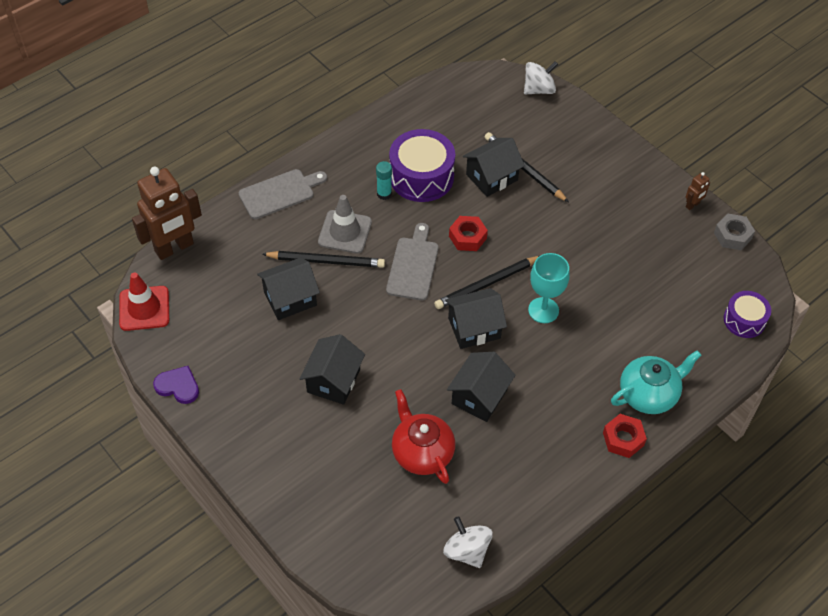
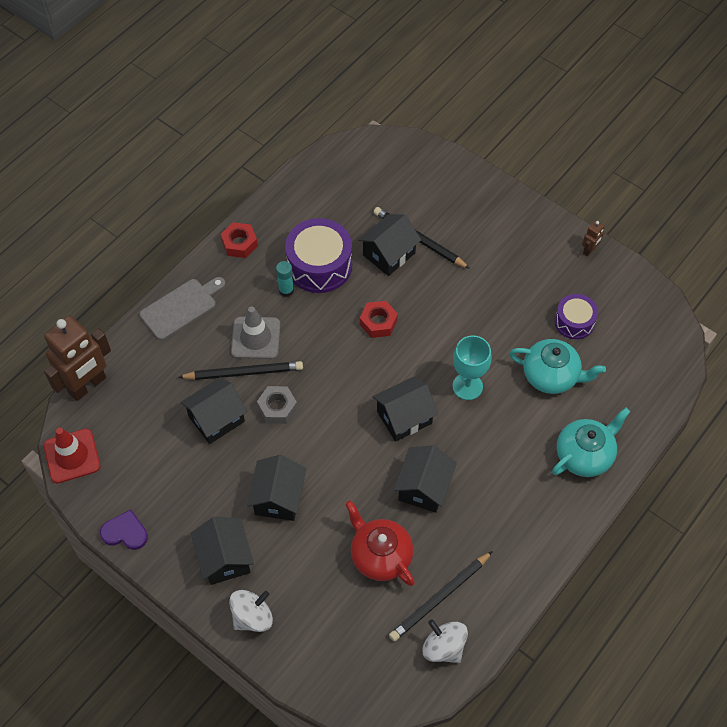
camera: 10 degrees left, 5 degrees up
grey cutting board [386,223,439,300] -> none
black pencil [434,256,539,309] -> black pencil moved to [389,551,493,641]
white spinning top [524,61,558,94] -> white spinning top moved to [229,590,273,632]
red nut [603,414,647,458] -> red nut moved to [221,222,258,258]
grey nut [714,213,755,250] -> grey nut moved to [257,386,297,424]
purple drum [724,291,771,338] -> purple drum moved to [555,294,598,339]
none -> black house [191,517,254,585]
none -> turquoise teapot [509,339,606,394]

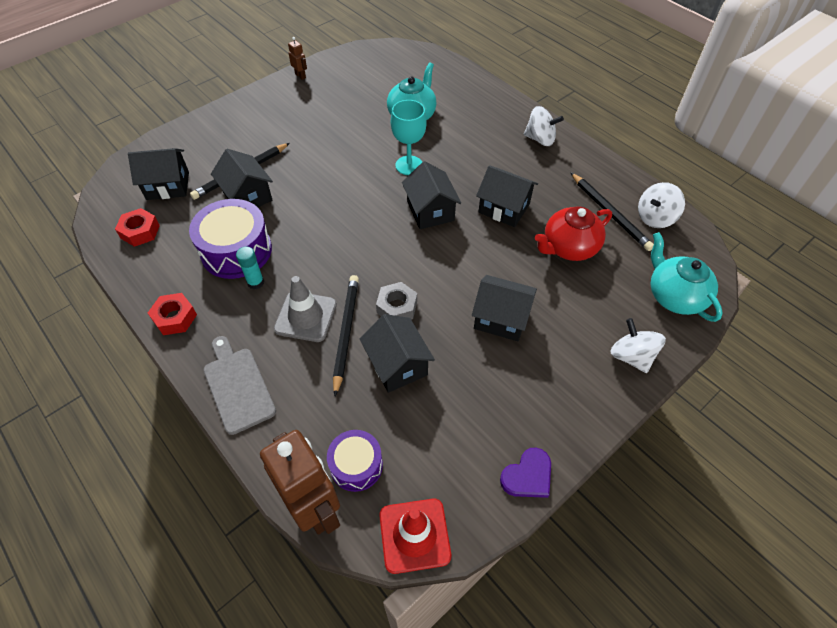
camera: 80 degrees left, 5 degrees down
purple heart [100,510,148,550] -> purple heart turned 150 degrees counterclockwise [500,448,551,498]
black house [191,517,254,585] -> black house moved to [128,148,189,200]
red nut [360,301,398,338] -> red nut moved to [115,208,160,247]
turquoise teapot [552,408,630,477] -> turquoise teapot moved to [651,232,723,322]
purple drum [555,294,598,339] -> purple drum moved to [327,430,383,492]
none -> white spinning top [524,106,564,146]

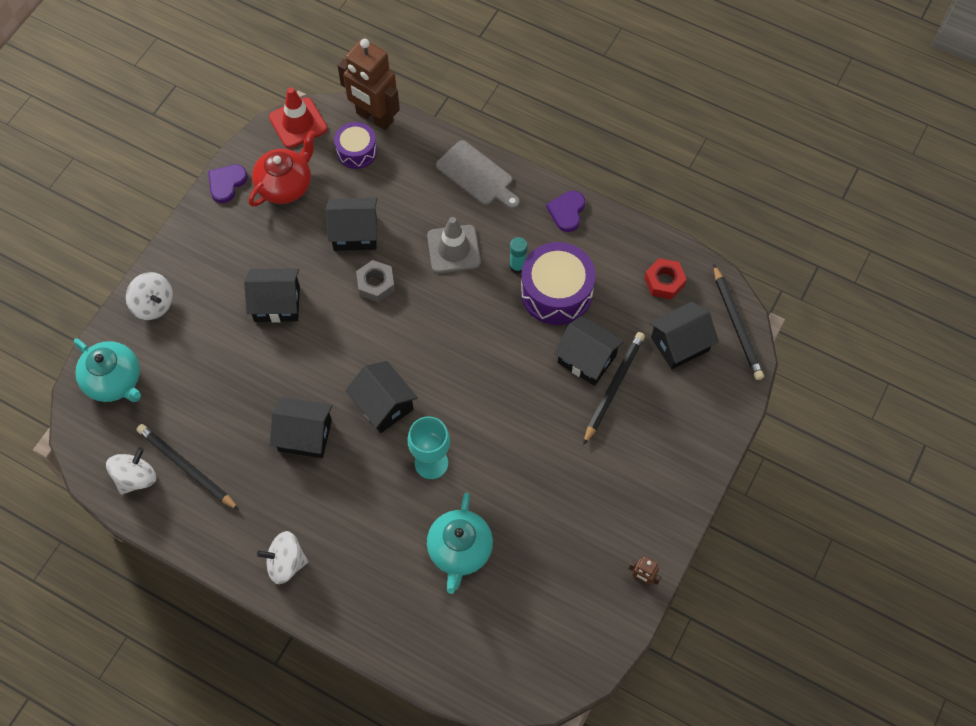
camera: 160 degrees right, 10 degrees up
red nut [148,293,197,335] -> purple heart [546,191,585,232]
black pencil [333,275,359,396] -> black pencil moved to [713,264,764,380]
black house [360,314,435,393] -> black house turned 45 degrees counterclockwise [326,198,377,251]
red teapot [535,206,612,261] -> red teapot moved to [248,130,316,207]

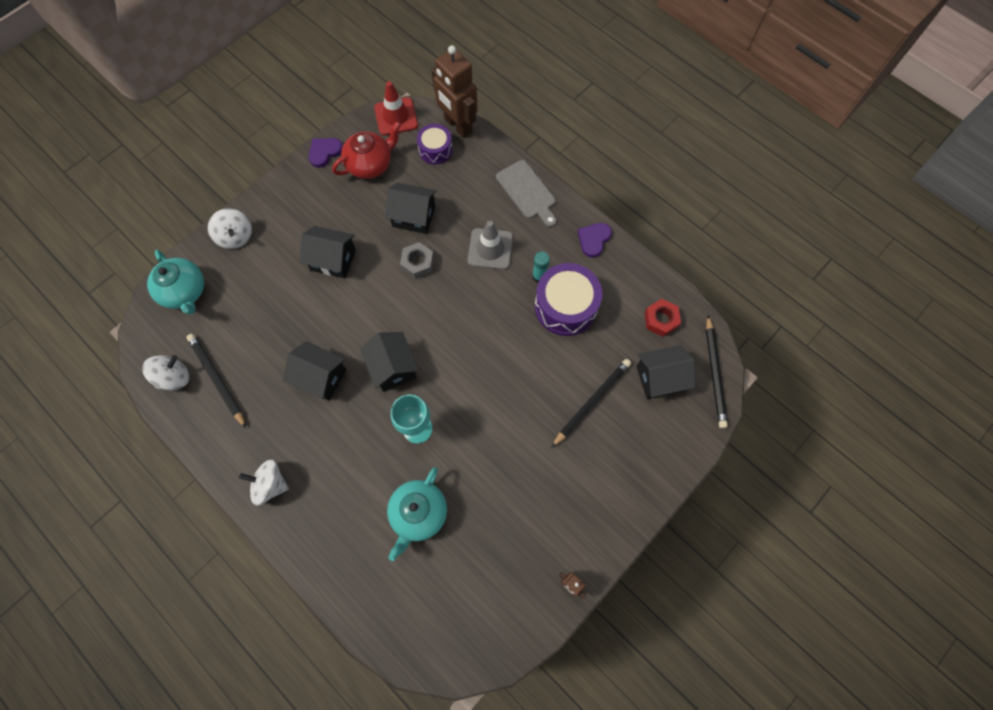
camera: 15 degrees right, 5 degrees up
black house [554,316,624,386] -> none

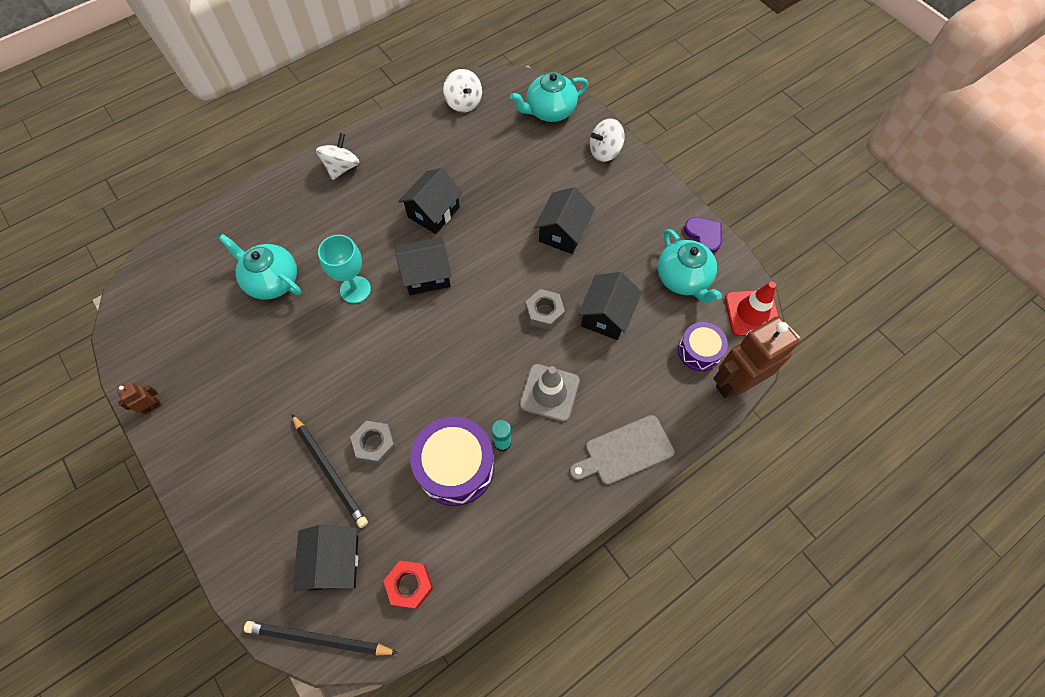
camera: 100 degrees right, 5 degrees down
black pencil [186,334,246,428] -> none
red teapot [332,121,401,179] -> turquoise teapot [658,229,722,303]
purple heart [578,223,612,258] -> none
none -> grey nut [350,421,396,465]

